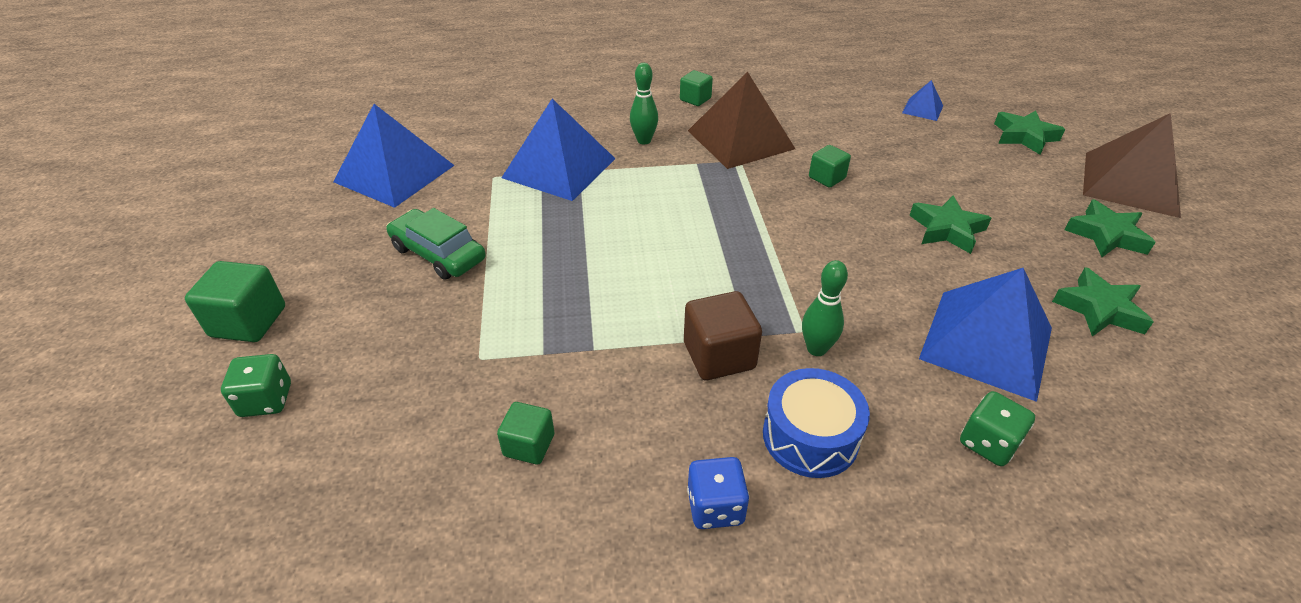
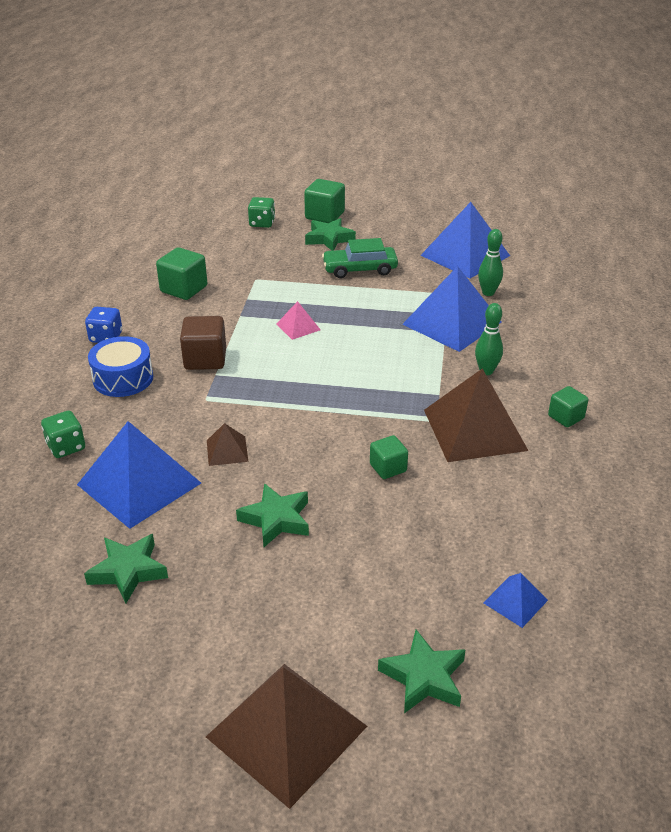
camera: 105 degrees right, 5 degrees down
green car [386,208,486,280] -> green car turned 150 degrees counterclockwise [322,238,398,278]
green cube [497,402,554,465] -> green cube [156,247,207,300], size x1.59
green bowling pin [802,260,848,356] -> green bowling pin moved to [478,229,503,296]
green star [1065,199,1156,257] -> green star moved to [305,218,356,251]
none -> brown pyramid [207,423,248,466]
none -> pink pyramid [277,301,321,340]

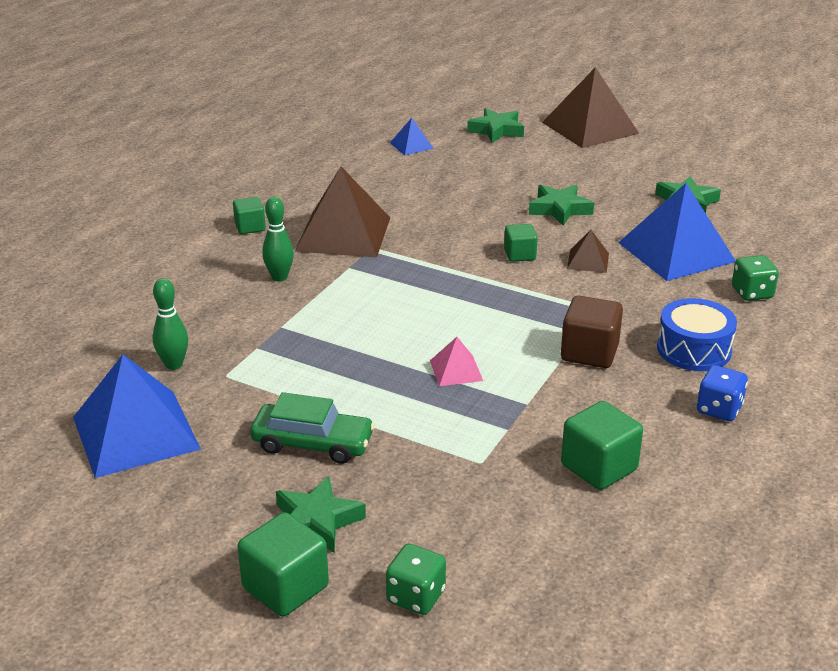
camera: 160 degrees left, 5 degrees down
green cube [370,435,408,479] -> green cube moved to [504,224,538,262]
blue pyramid [403,266,501,352] -> none

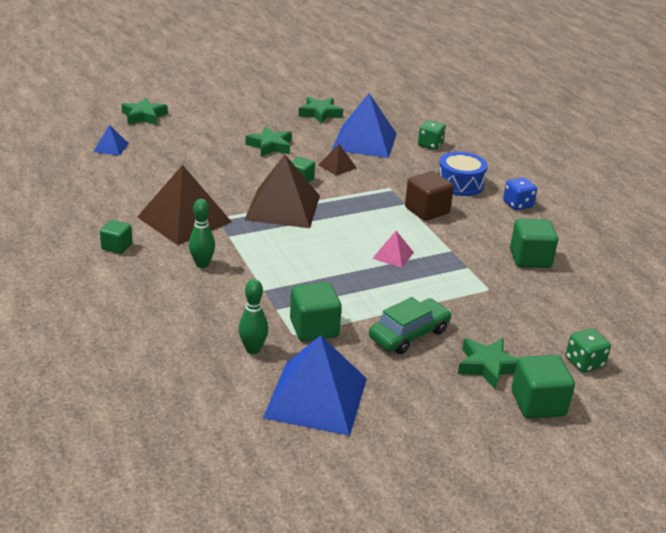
camera: 55 degrees left, 0 degrees up
brown pyramid [542,67,639,148] -> brown pyramid moved to [245,155,320,228]
none -> green cube [290,282,342,342]

